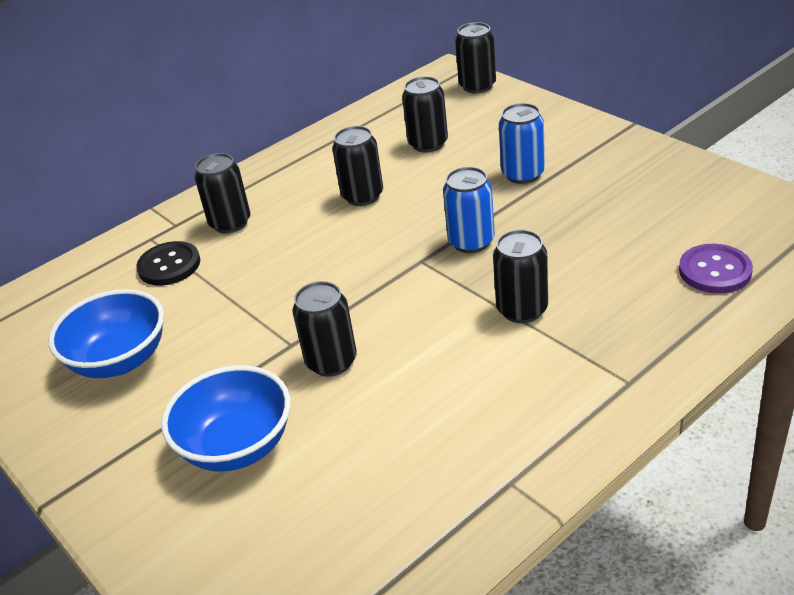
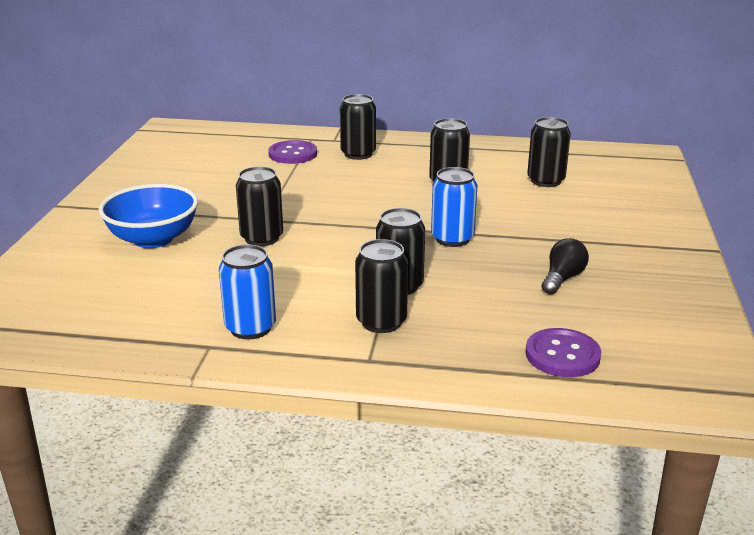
camera: 45 degrees right, 10 degrees down
blue bowl [48,289,164,378] -> none
black button [136,241,200,286] -> purple button [268,140,317,164]
black can [455,22,496,93] -> black can moved to [355,239,408,333]
blue can [499,103,545,184] -> blue can moved to [219,244,276,340]
none -> black light bulb [542,238,589,294]

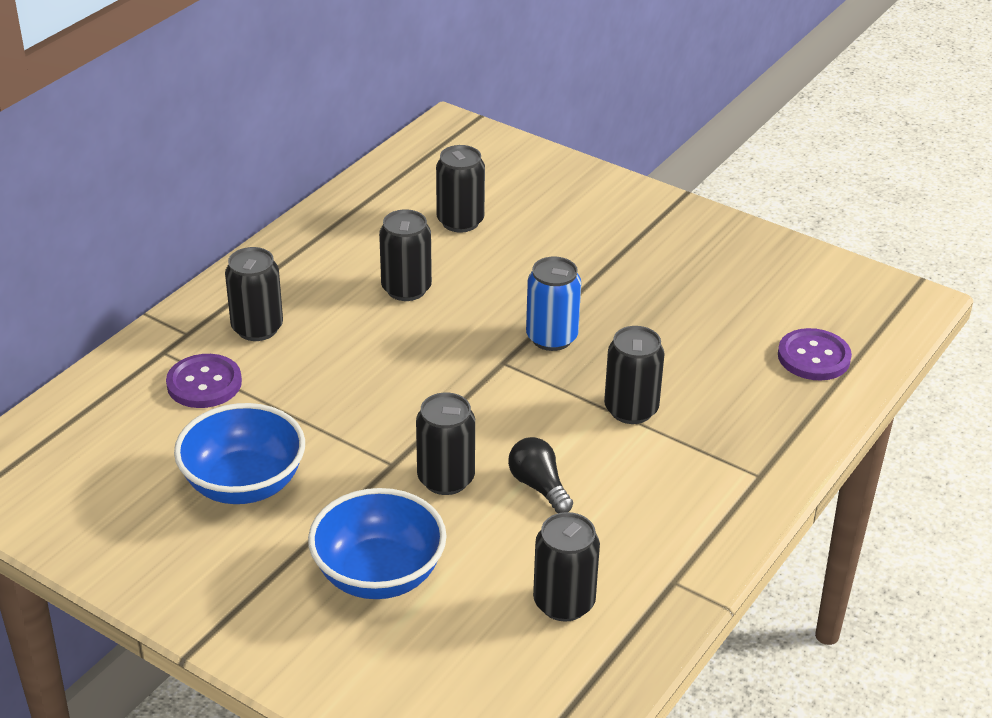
camera: 65 degrees left, 10 degrees up
blue can [219,244,276,340] -> none
black can [355,239,408,333] -> black can moved to [533,512,600,622]
black light bulb [542,238,589,294] -> black light bulb moved to [508,437,573,513]
none -> blue bowl [174,403,305,504]

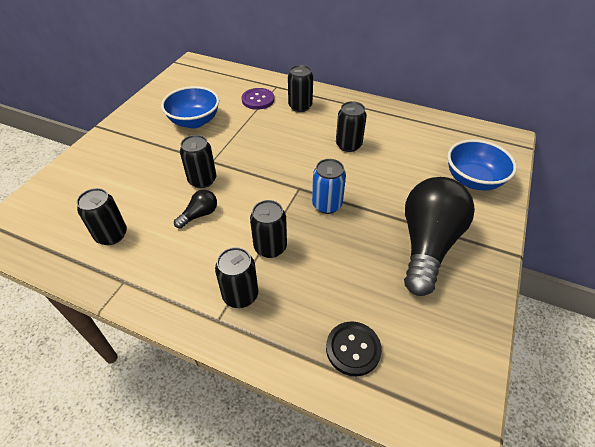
camera: 80 degrees right, 10 degrees up
blue bowl [308,488,447,599] -> blue bowl moved to [447,139,517,191]
black can [436,145,485,232] -> black can moved to [215,247,258,308]
purple button [778,328,852,380] -> black button [326,321,382,376]
none -> black light bulb [404,177,475,296]

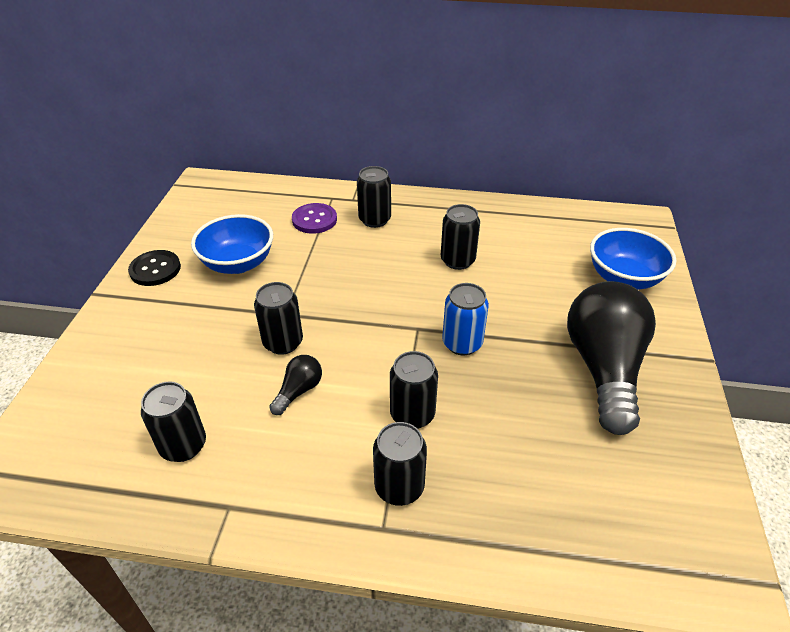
camera: 15 degrees left, 5 degrees down
black button [326,321,382,376] -> black button moved to [128,250,181,286]

